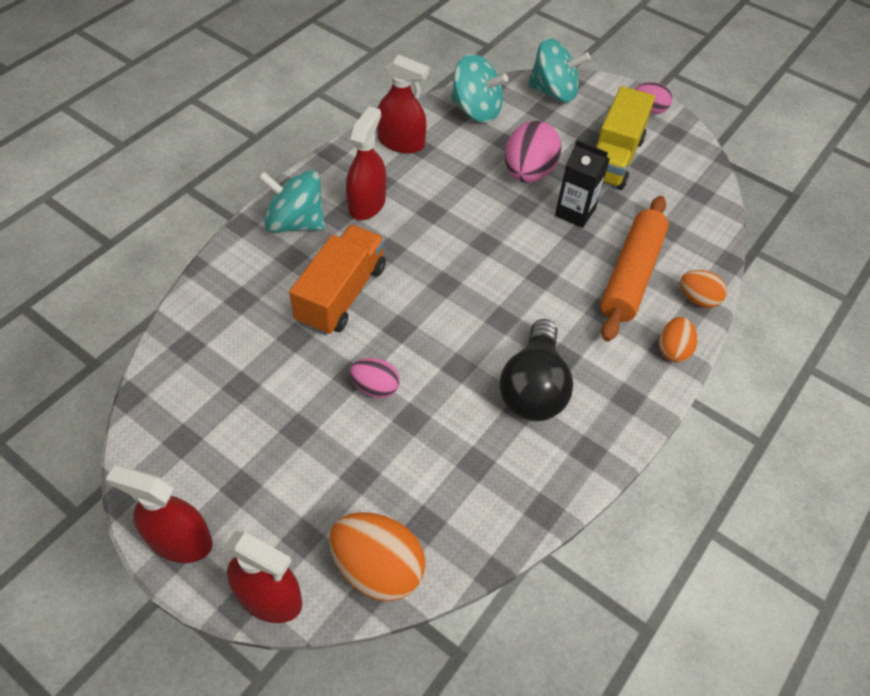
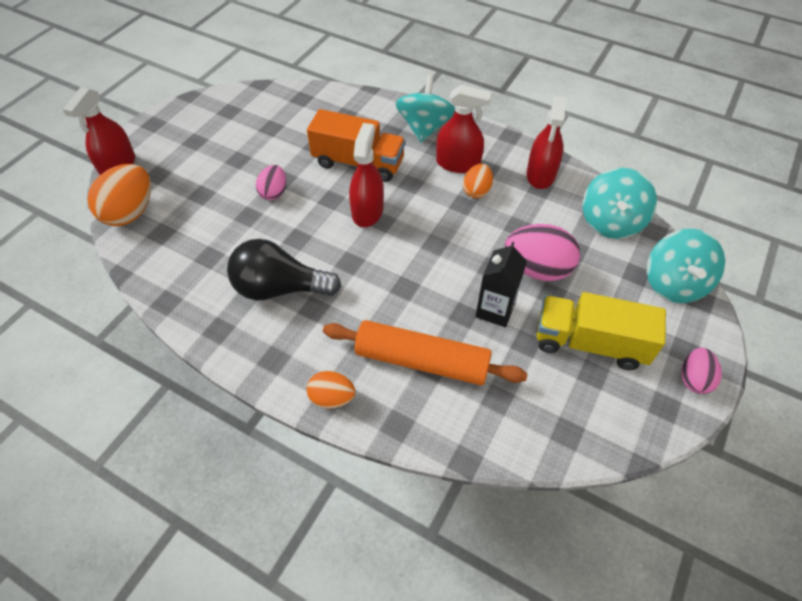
camera: 85 degrees right, 0 degrees up
red spray bottle [106,465,213,563] -> red spray bottle moved to [349,123,384,227]
orange egg [680,270,727,308] -> orange egg moved to [463,164,493,198]

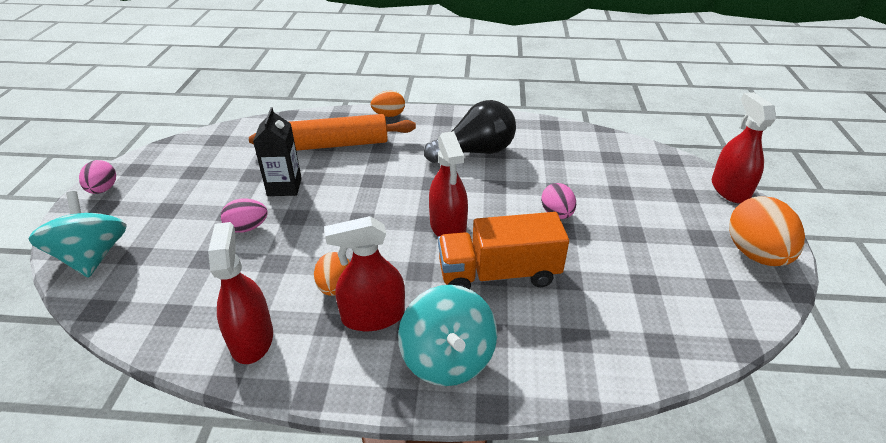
camera: 155 degrees right, 15 degrees down
orange egg [87,164,151,226] -> orange egg moved to [729,196,805,266]
pink egg [505,224,580,281] -> pink egg [221,199,268,233], size x0.58
yellow truck [537,292,666,370] -> none
turquoise spinning top [582,168,657,239] -> none

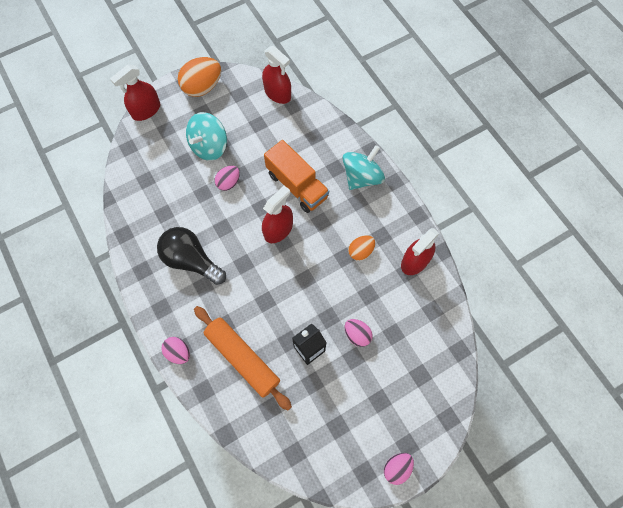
camera: 125 degrees left, 30 degrees up
turquoise spinning top [29,191,127,278] -> turquoise spinning top moved to [186,112,227,161]
red spray bottle [324,216,405,331] -> red spray bottle moved to [262,46,291,104]
orange egg [371,91,405,117] -> pink egg [161,337,190,364]

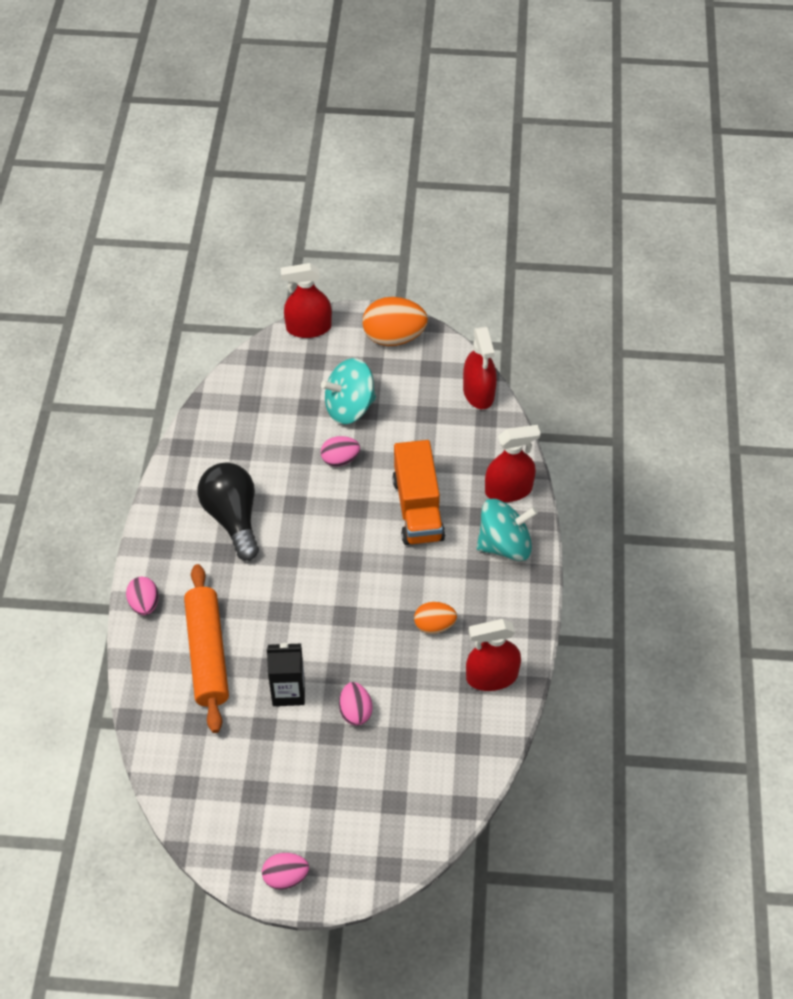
camera: 35 degrees right, 15 degrees down
red spray bottle [262,186,293,243] -> red spray bottle moved to [485,425,541,502]

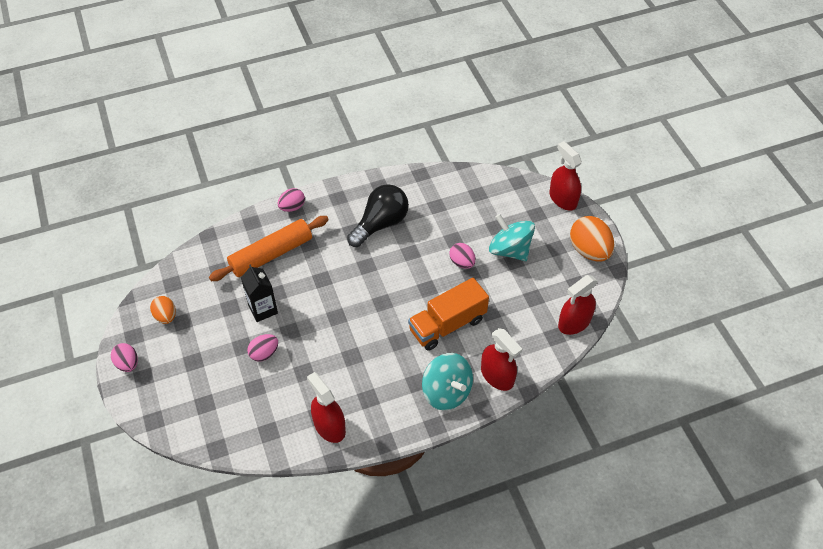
camera: 65 degrees right, 0 degrees up
orange egg [414,602,457,634] -> orange egg moved to [150,296,176,324]

